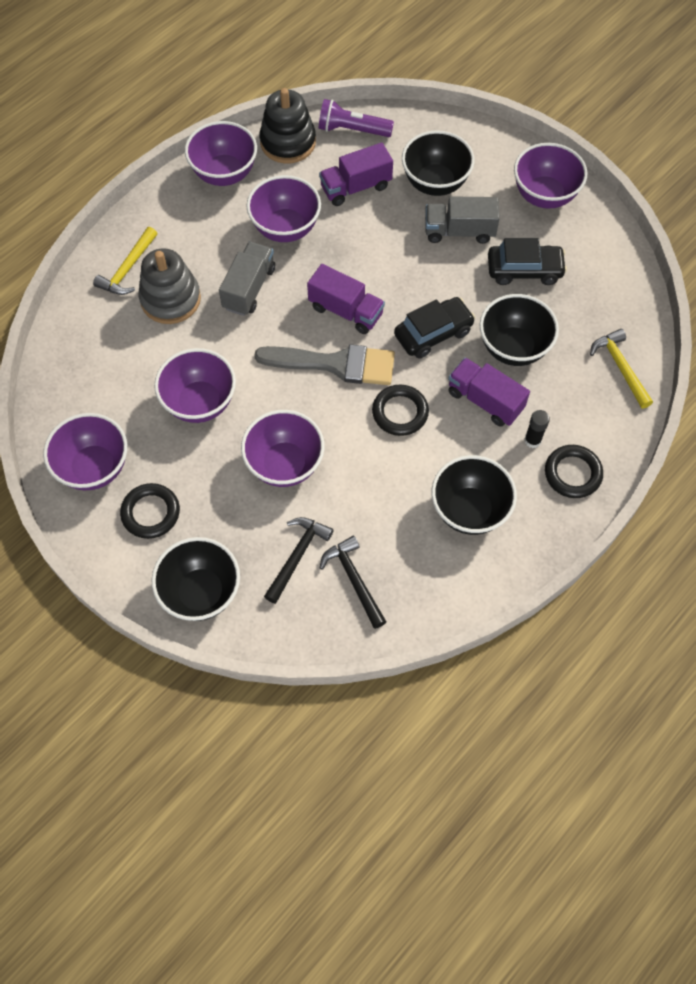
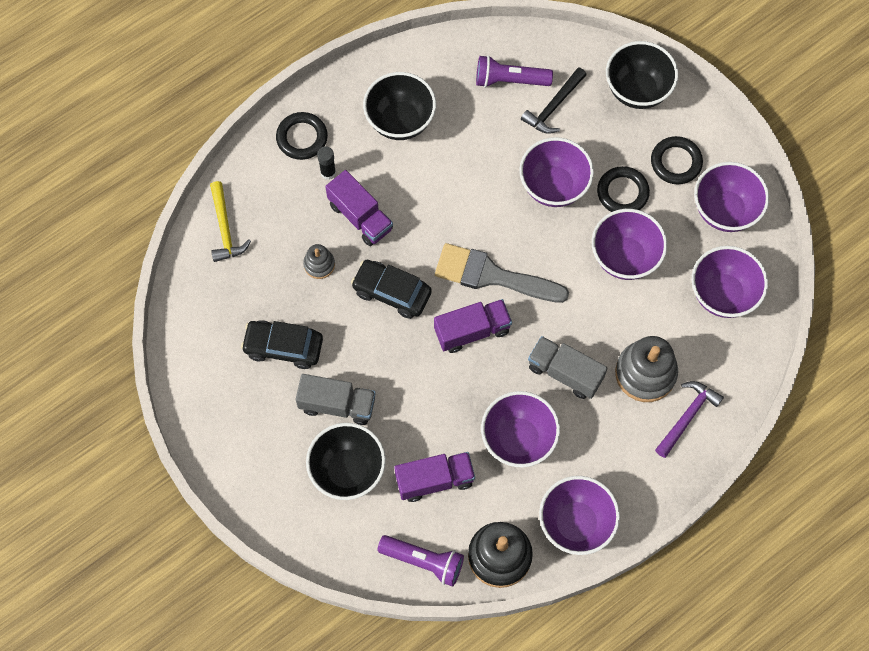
camera: 170 degrees left, 5 degrees up
yellow hammer [93,227,157,295] -> purple hammer [655,381,724,458]
grey truck [219,242,275,316] -> grey truck turned 90 degrees clockwise [528,336,608,399]
purple truck [307,264,385,334] -> purple truck turned 120 degrees clockwise [434,299,512,353]
black hammer [320,536,386,629] -> purple flashlight [476,55,553,88]
black ring [372,385,429,436] -> black ring moved to [597,166,650,212]
black car [394,297,475,359] -> black car turned 45 degrees clockwise [351,260,432,319]
black bowl [480,294,559,366] -> grey stacking toy [303,244,335,279]
purple bowl [514,143,587,208] -> purple bowl moved to [692,246,768,318]

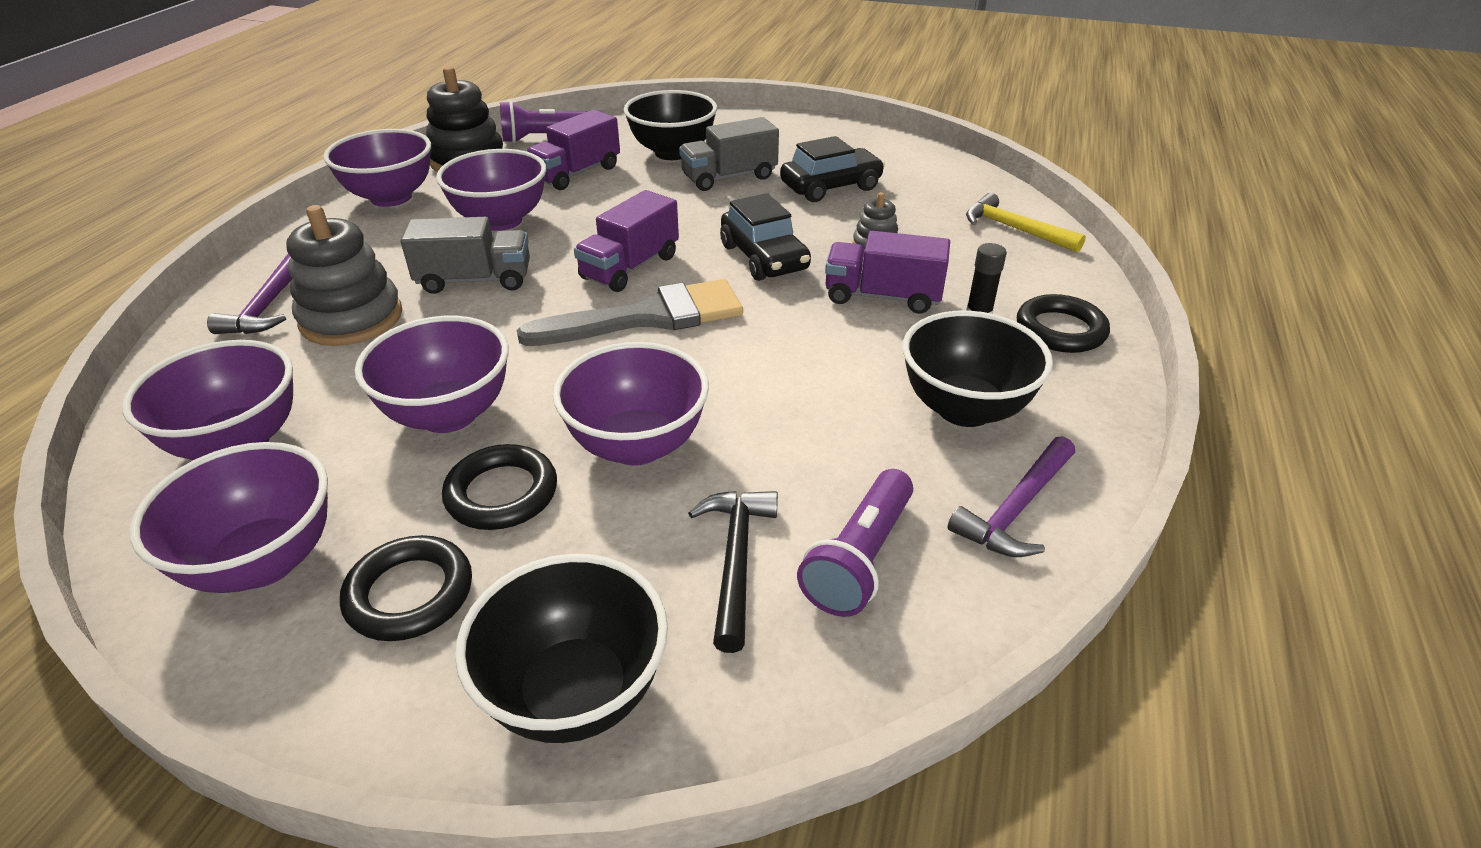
camera: 145 degrees right, 30 degrees down
black car [351,260,432,319] -> black car turned 75 degrees clockwise [720,193,811,281]
purple flashlight [476,55,553,88] -> purple flashlight turned 150 degrees clockwise [797,469,913,617]
none -> purple hammer [948,436,1075,557]

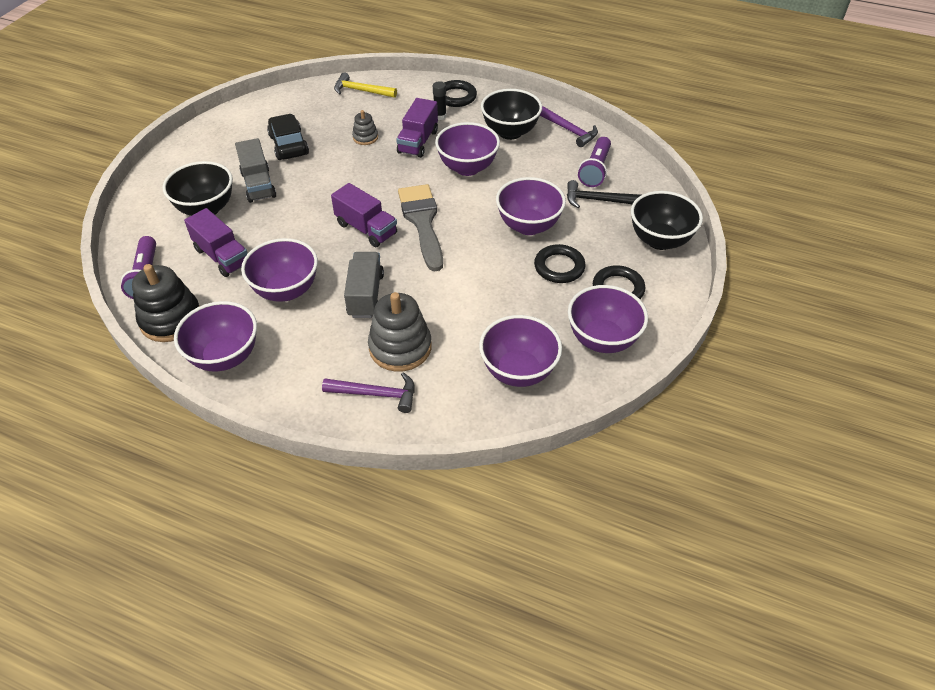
camera: 85 degrees left, 10 degrees up
purple bowl [355,316,509,433] -> purple bowl moved to [435,122,500,176]
black car [720,193,811,281] -> none
purple flashlight [797,469,913,617] -> purple flashlight turned 75 degrees clockwise [578,137,611,187]
yellow hammer [966,193,1086,253] -> yellow hammer turned 60 degrees clockwise [334,72,397,98]

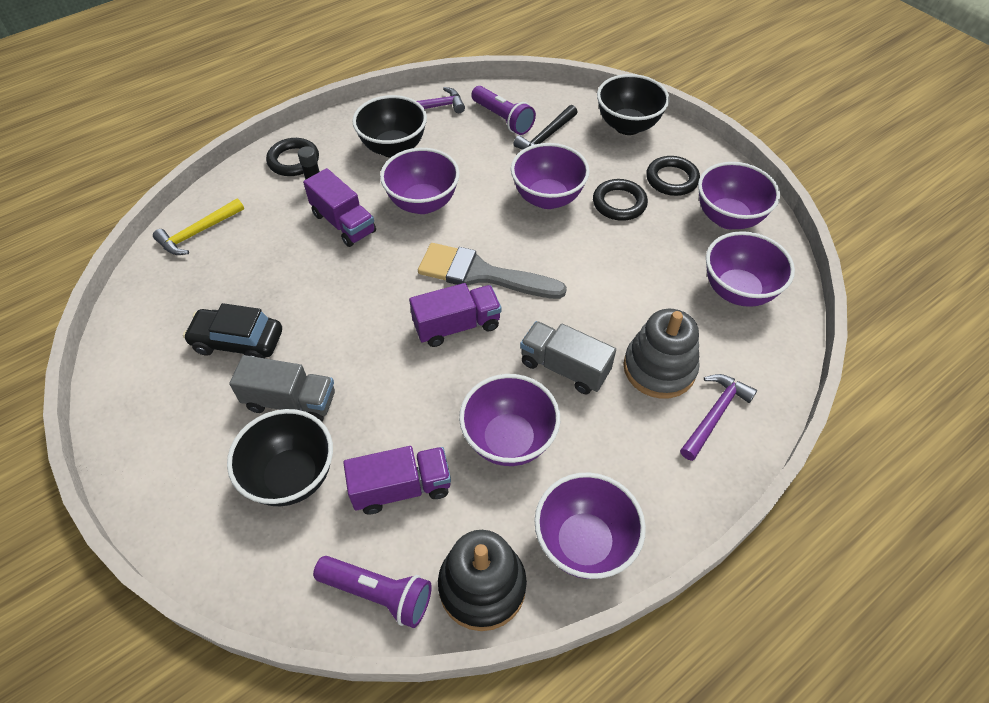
camera: 60 degrees left, 5 degrees up
grey stacking toy [352,110,378,145] -> none

